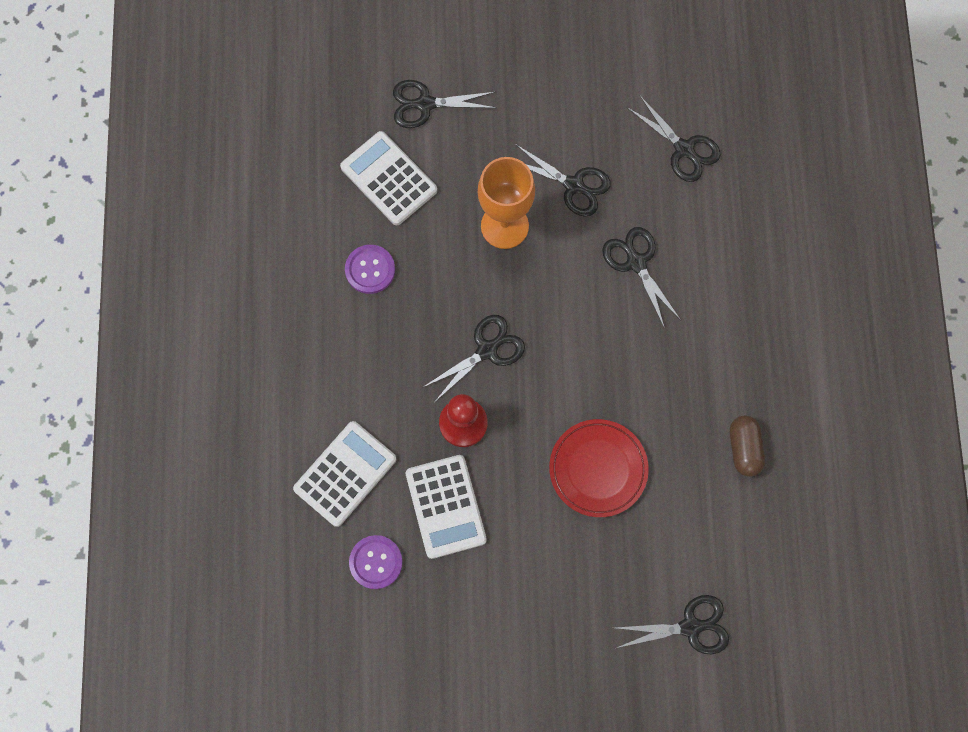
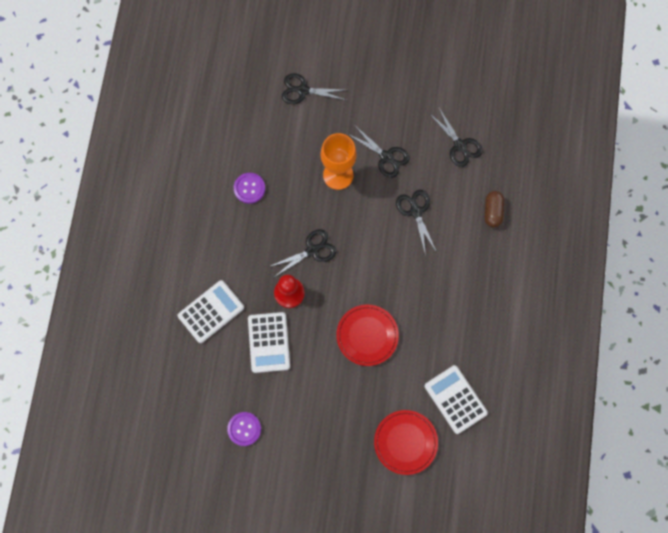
camera: 10 degrees right, 0 degrees up
white calculator [340,131,437,225] -> white calculator moved to [424,365,488,434]
purple button [349,535,403,589] -> purple button moved to [227,412,261,446]
black scissors [616,595,729,654] -> red plate [374,410,438,475]
brown capsule [730,416,765,476] -> brown capsule moved to [485,191,504,228]

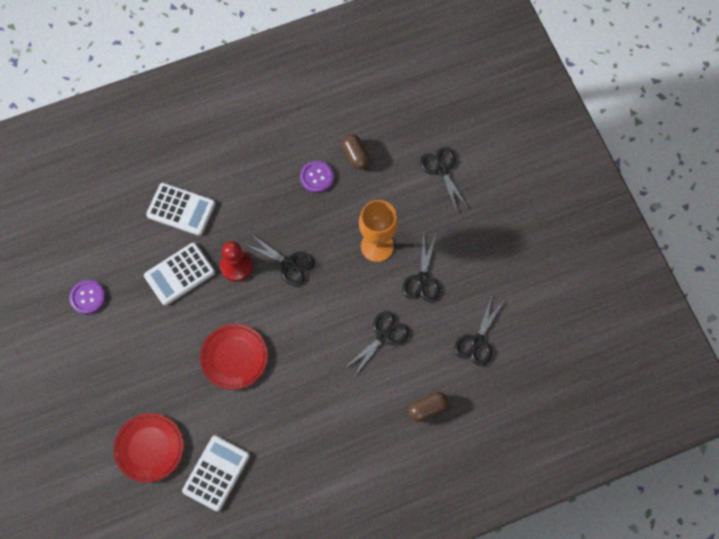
camera: 60 degrees right, 5 degrees down
none -> brown capsule [342,134,370,170]

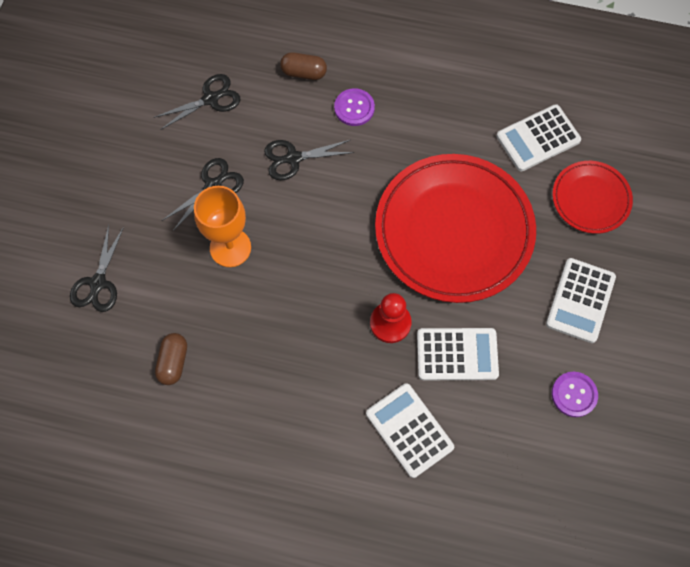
camera: 145 degrees left, 0 degrees up
red plate [200,324,268,389] -> red plate [375,154,536,303], size x1.97
black scissors [244,234,315,286] -> none
purple button [300,161,334,193] -> purple button moved to [334,88,375,126]
none -> white calculator [546,258,616,343]

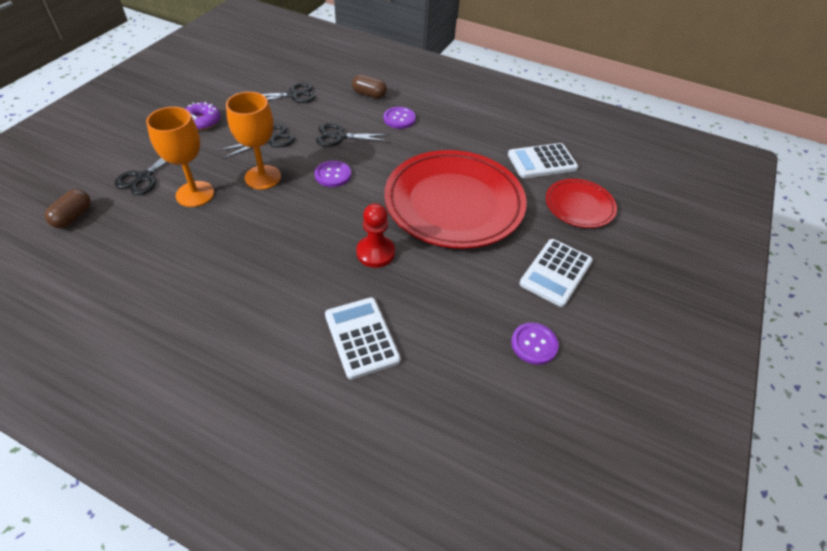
camera: 10 degrees right, 20 degrees down
brown capsule [155,333,187,385] -> brown capsule moved to [45,189,91,228]
white calculator [417,328,499,380] -> none
none -> orange goblet [146,107,214,207]
none -> purple donut [185,101,221,130]
none -> purple button [315,160,351,187]

